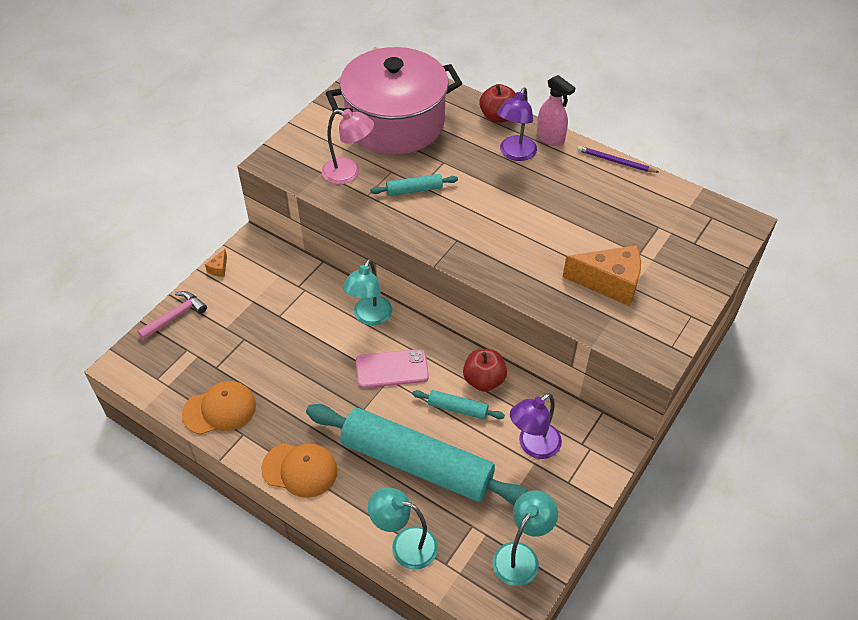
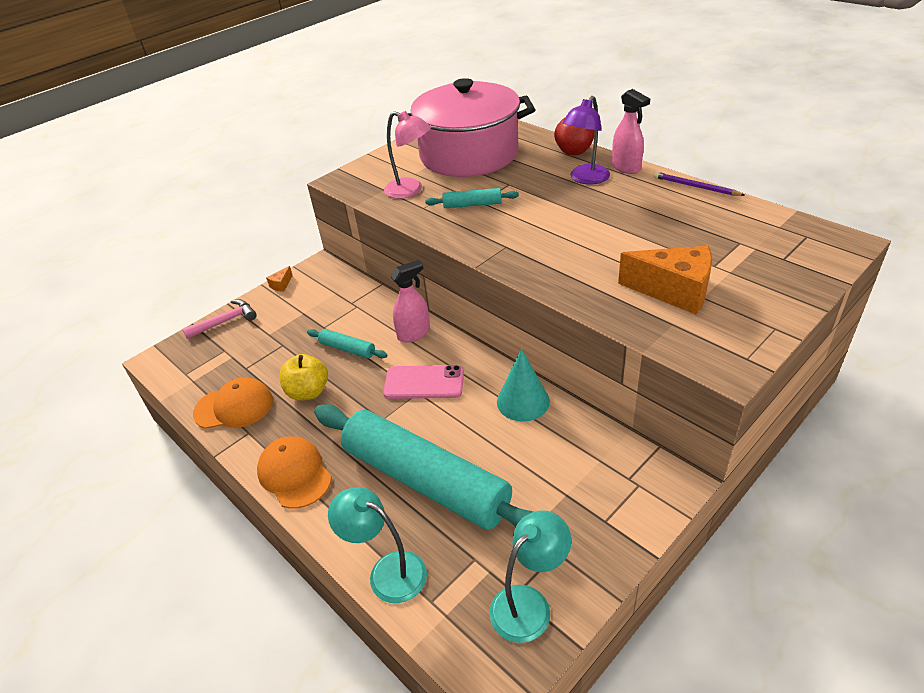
camera: 15 degrees right, 10 degrees down
orange cap [261,443,337,498] -> orange cap turned 150 degrees counterclockwise [257,436,332,509]
turquoise lamp [343,259,392,326] -> pink spray bottle [391,260,430,343]
turquoise rolling pin [412,390,505,419] -> turquoise rolling pin moved to [307,329,387,358]
red apple [463,349,507,392] -> turquoise cone [497,349,550,422]
purple lamp [510,393,562,459] -> none
none -> yellow apple [279,354,328,401]

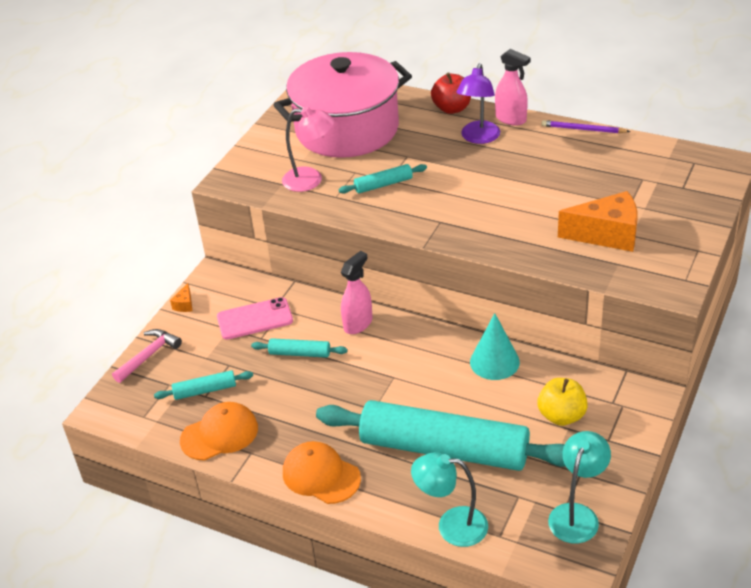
camera: 20 degrees left, 0 degrees up
yellow apple [279,354,328,401] -> yellow apple moved to [537,378,588,426]
pink phone [383,365,464,399] -> pink phone moved to [217,297,293,340]
none -> turquoise rolling pin [154,370,253,400]

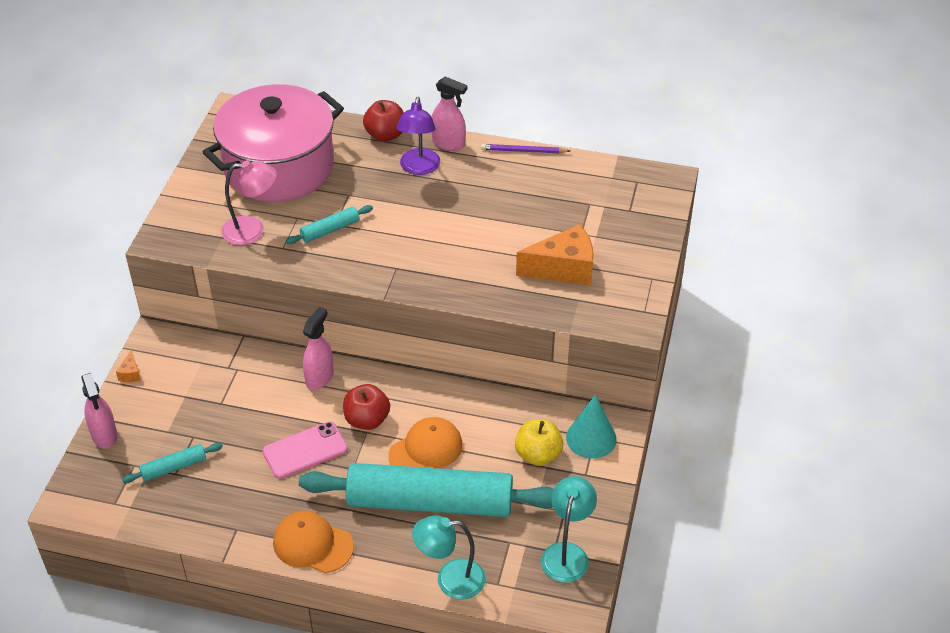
camera: 15 degrees left, 5 degrees up
pink hammer [112,329,182,383] -> pink spray bottle [81,373,118,449]
orange cap [180,402,258,461] -> orange cap moved to [388,417,463,468]
pink phone [217,297,293,340] -> pink phone moved to [262,421,348,479]
turquoise rolling pin [251,338,347,358] -> none
turquoise cone [470,313,520,380] -> turquoise cone moved to [566,394,617,459]
none -> red apple [343,384,390,430]

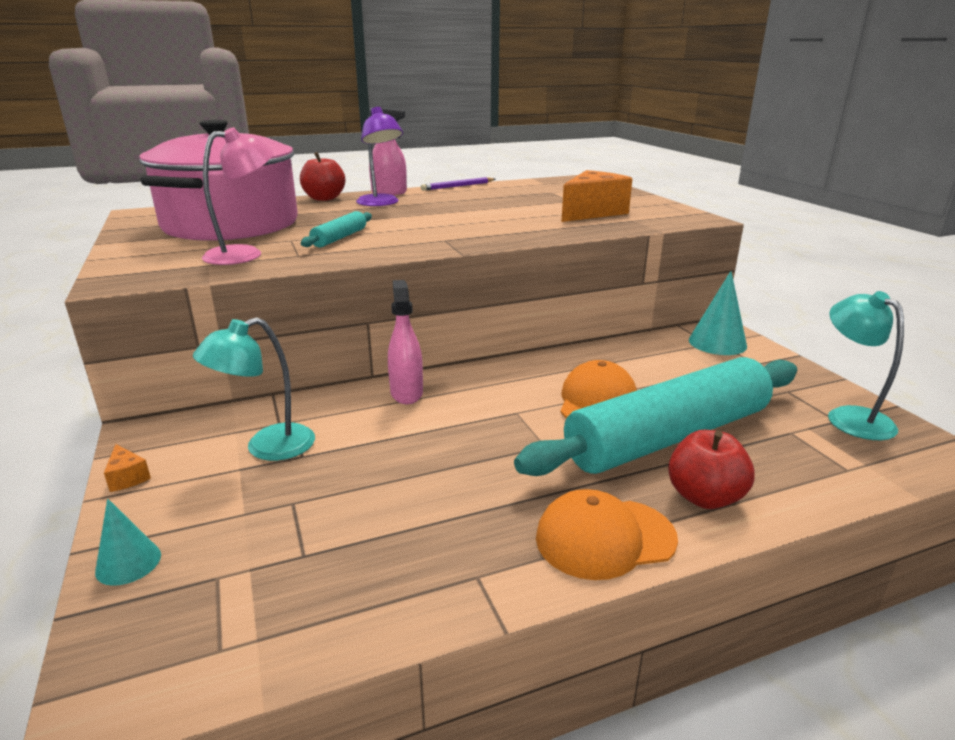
camera: 35 degrees left, 20 degrees down
pink spray bottle [81,373,118,449] -> turquoise cone [95,499,161,586]
turquoise rolling pin [122,443,223,483] -> none
pink phone [262,421,348,479] -> none
red apple [343,384,390,430] -> red apple moved to [668,430,755,509]
turquoise lamp [412,515,486,600] -> turquoise lamp moved to [193,317,315,461]
yellow apple [515,419,563,466] -> none

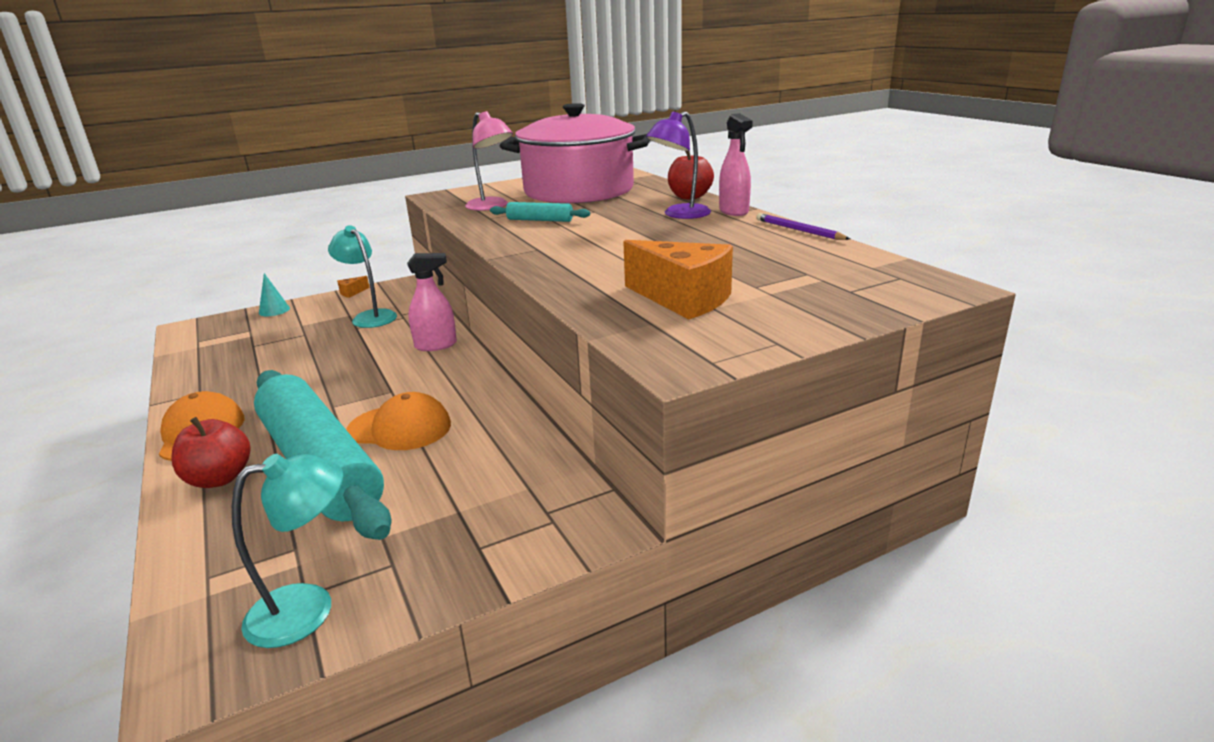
camera: 85 degrees right, 0 degrees up
turquoise cone [689,271,747,355] -> none

